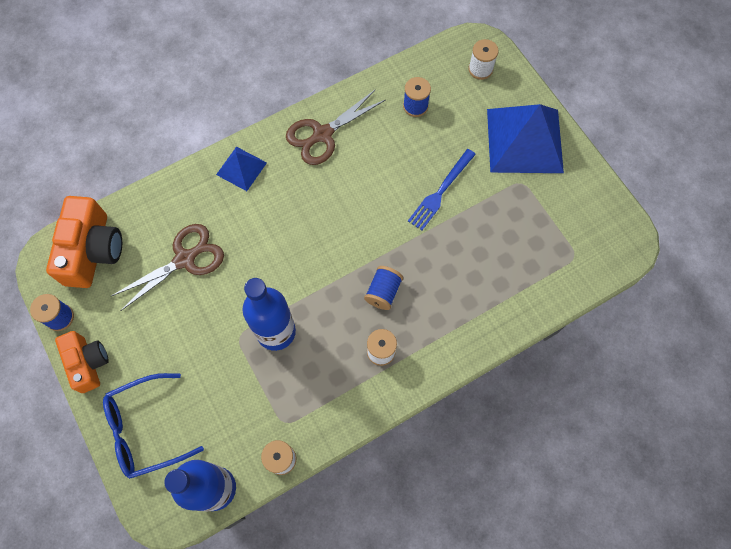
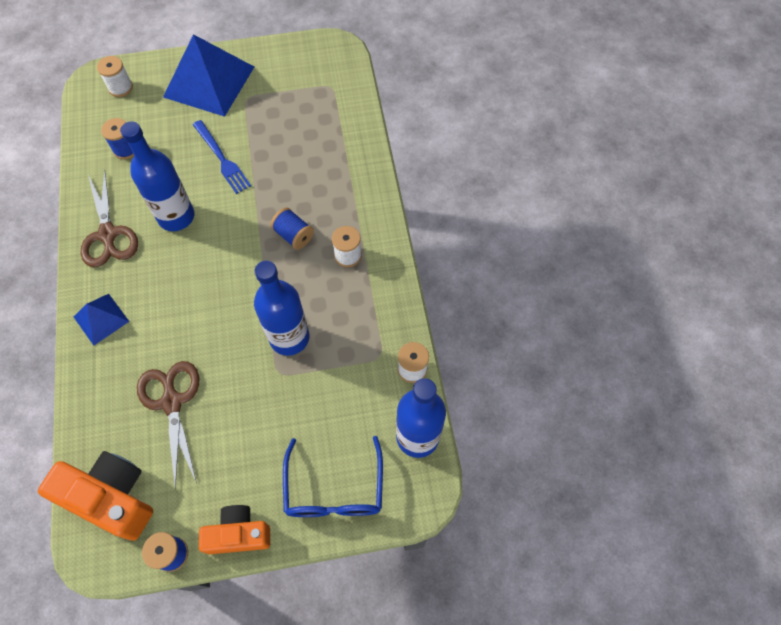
camera: 70 degrees left, 5 degrees down
none -> blue bottle [120,121,194,231]

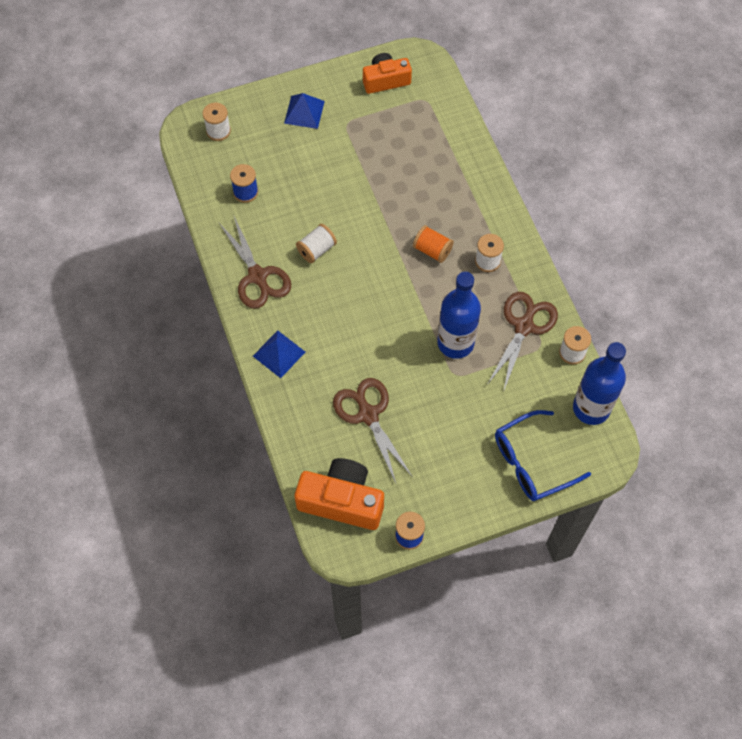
camera: 10 degrees left, 0 degrees up
blue bottle [120,121,194,231] -> white spool [296,224,337,263]
blue pyramid [163,34,254,117] -> blue pyramid [284,93,325,129], size x0.50
blue fork [193,120,251,194] -> none
orange camera [199,505,270,554] -> orange camera moved to [363,53,412,94]
blue spool [270,207,314,250] -> orange spool [413,225,454,263]
blue glasses [283,436,383,517] -> blue glasses turned 75 degrees clockwise [495,410,591,501]
none -> brown scissors [487,292,558,392]

